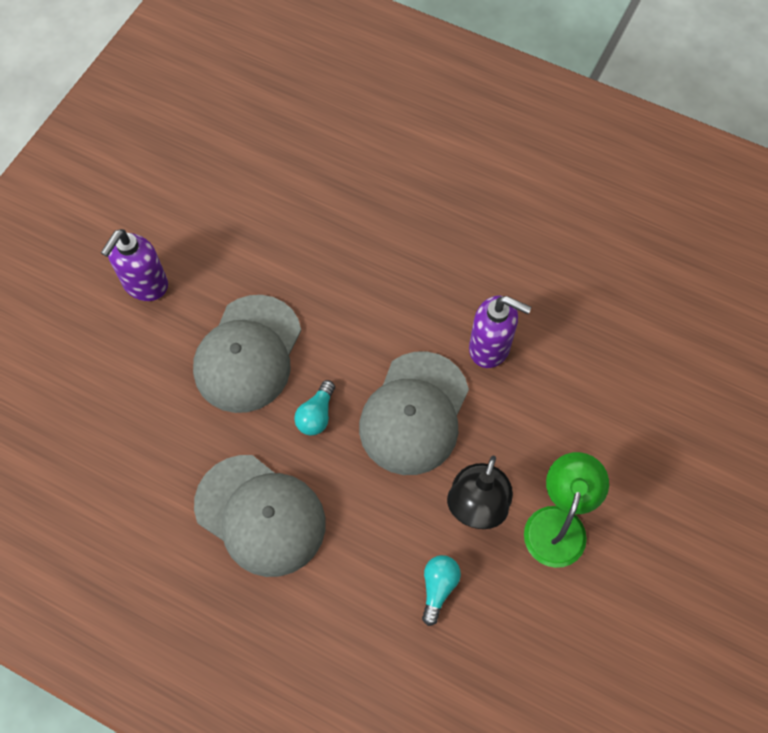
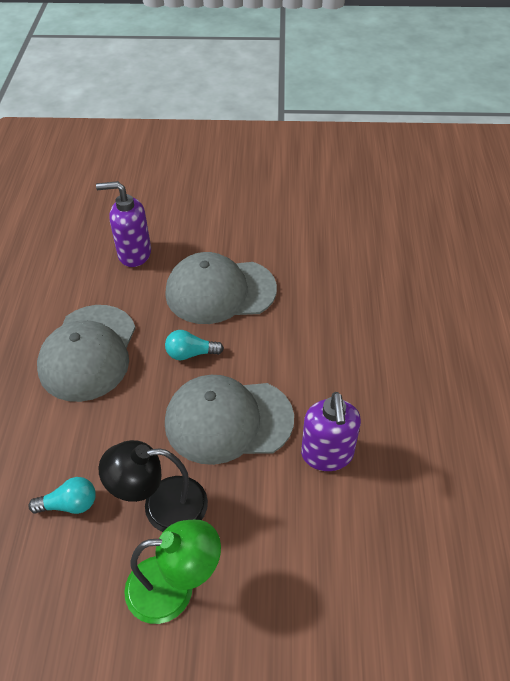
camera: 65 degrees right, 15 degrees down
purple soap dispenser [101,229,168,301] -> purple soap dispenser moved to [96,181,151,267]

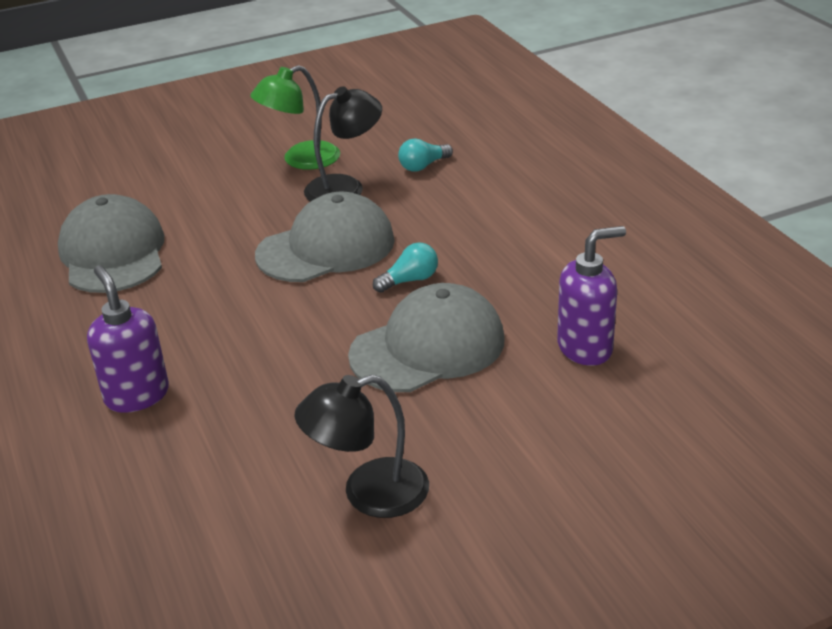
camera: 155 degrees right, 15 degrees down
grey cap [37,305,136,402] -> grey cap moved to [58,194,164,293]
purple soap dispenser [301,392,361,471] -> purple soap dispenser moved to [87,265,169,413]
none -> black lamp [295,375,429,518]

